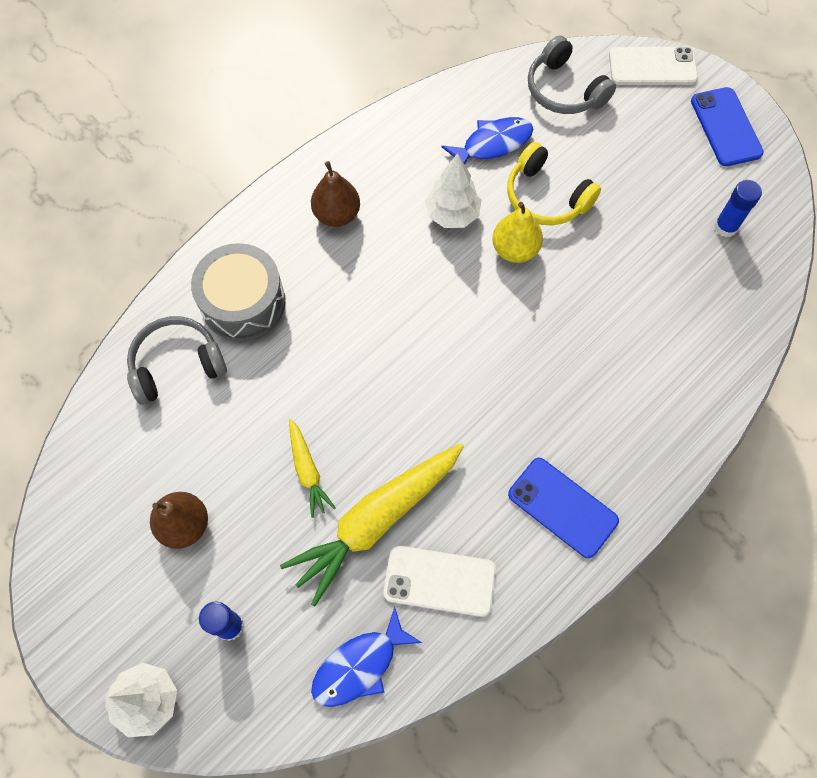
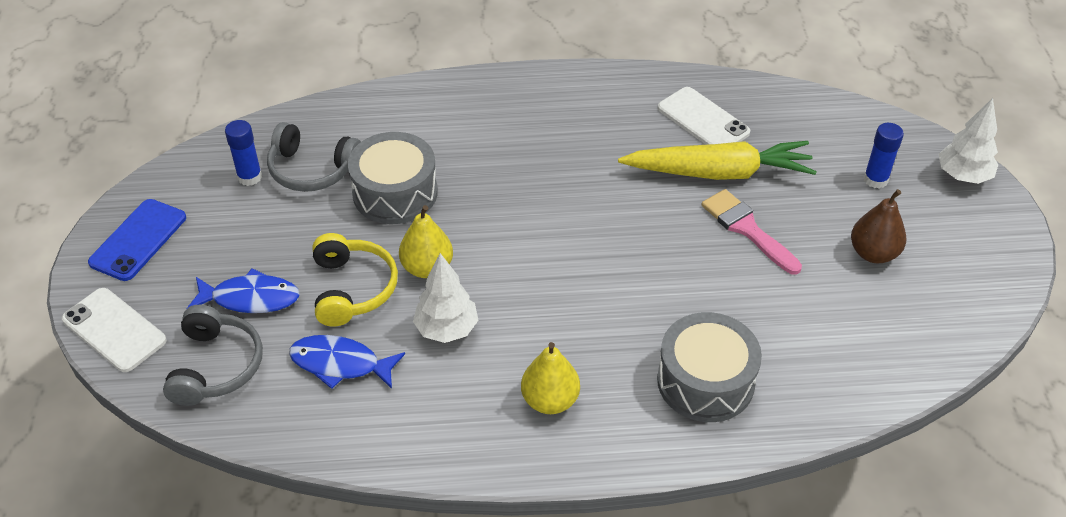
camera: 140 degrees left, 20 degrees down
grey headphones [127,316,227,405] -> grey headphones moved to [267,122,361,192]
yellow carrot [289,419,336,518] -> pink brush [701,189,802,275]
brown pear [311,161,360,227] -> yellow pear [521,342,580,414]
blue fish [311,607,422,707] -> blue fish moved to [187,268,300,313]
blue phone [508,458,619,558] -> none
none -> grey drum [348,132,438,224]

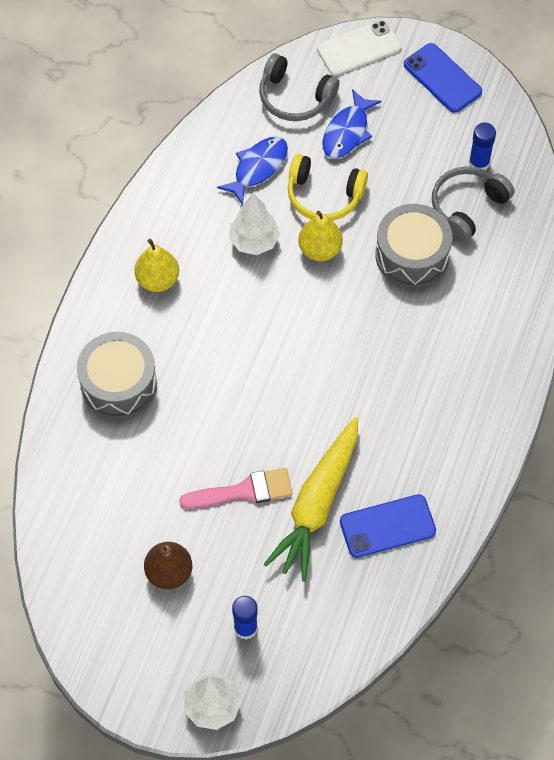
camera: 115 degrees right, 15 degrees up
white phone [658,87,750,145] -> blue phone [340,494,436,558]

